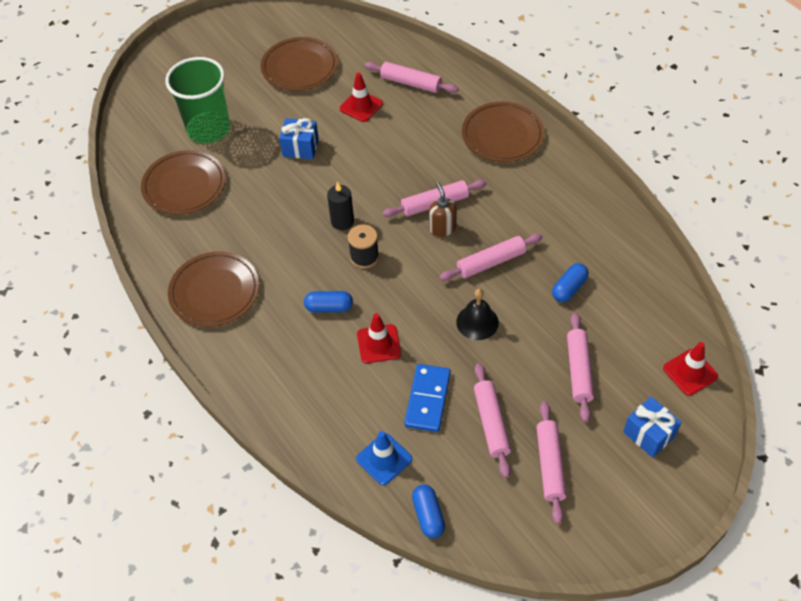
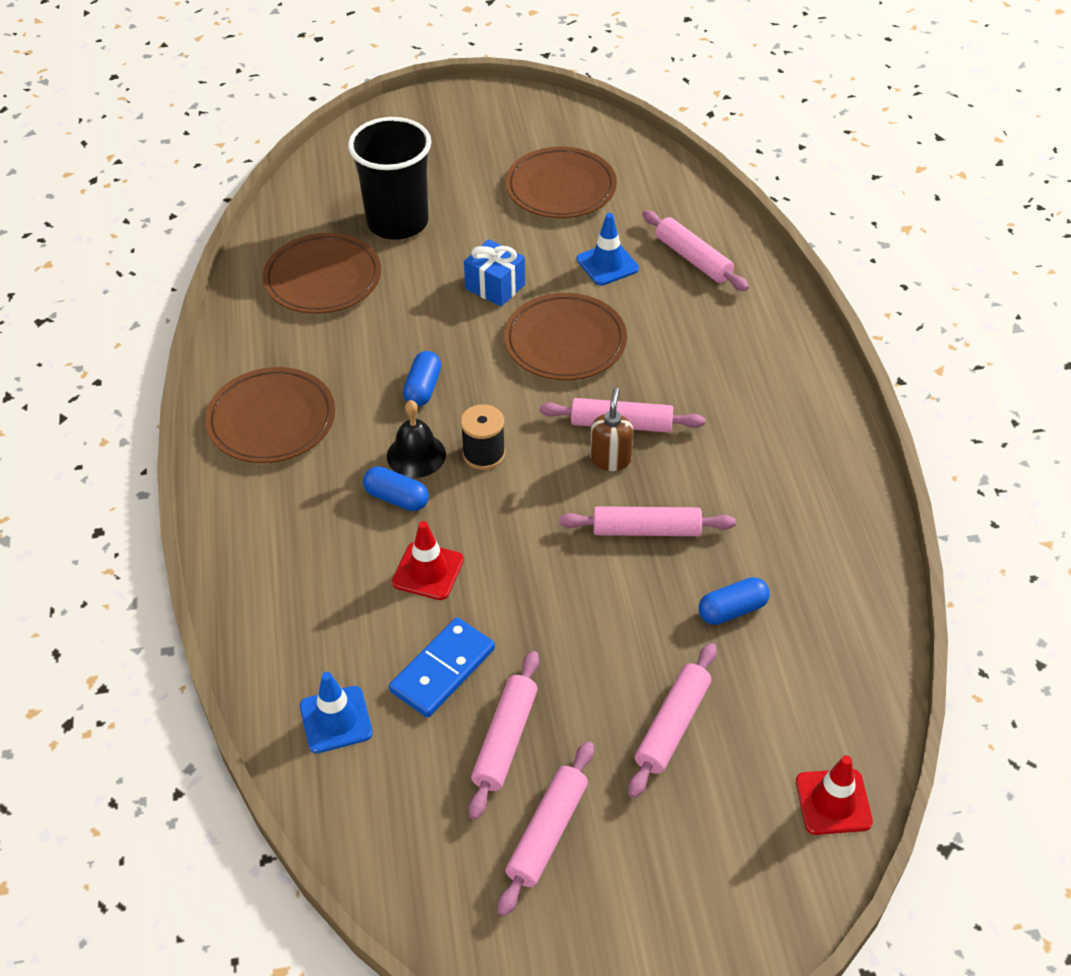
camera: 25 degrees right, 5 degrees down
green cup [165,57,230,143] -> black cup [348,117,431,240]
black candle [327,182,354,230] -> none
red traffic cone [340,72,383,122] -> blue traffic cone [577,213,639,286]
blue capsule [412,485,445,538] -> blue capsule moved to [403,351,441,407]
black bell [456,289,499,340] -> black bell moved to [387,400,446,478]
brown plate [462,102,545,162] -> brown plate moved to [504,293,627,380]
blue gift [623,397,681,458] -> none

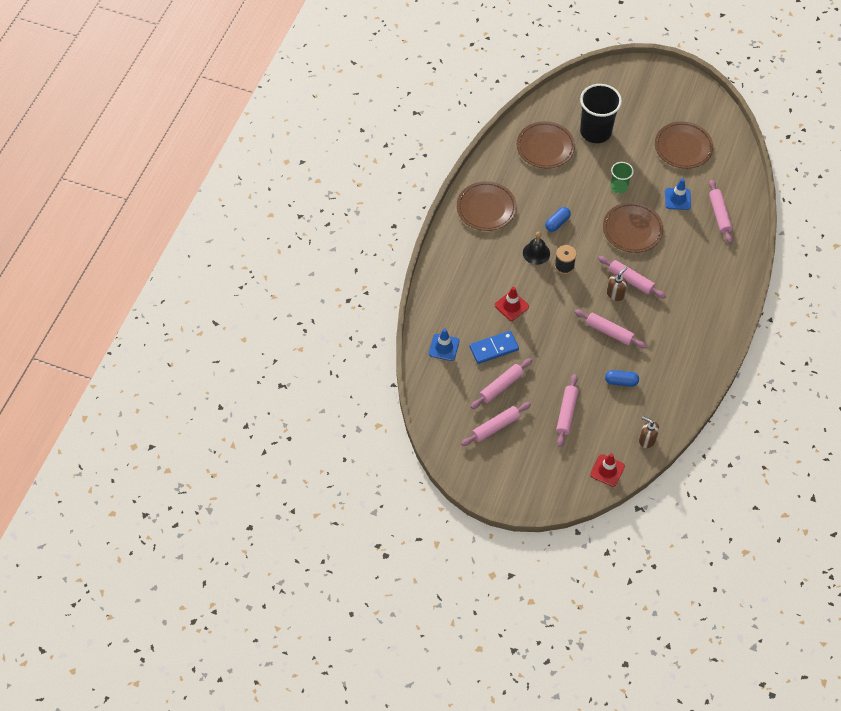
camera: 30 degrees right, 10 degrees up
blue capsule [363,466,429,511] -> none
blue gift [464,239,525,307] -> green cup [611,162,634,194]
pink rolling pin [628,643,717,798] -> pink rolling pin turned 45 degrees counterclockwise [556,374,579,447]
none -> brown soap dispenser [639,416,659,448]

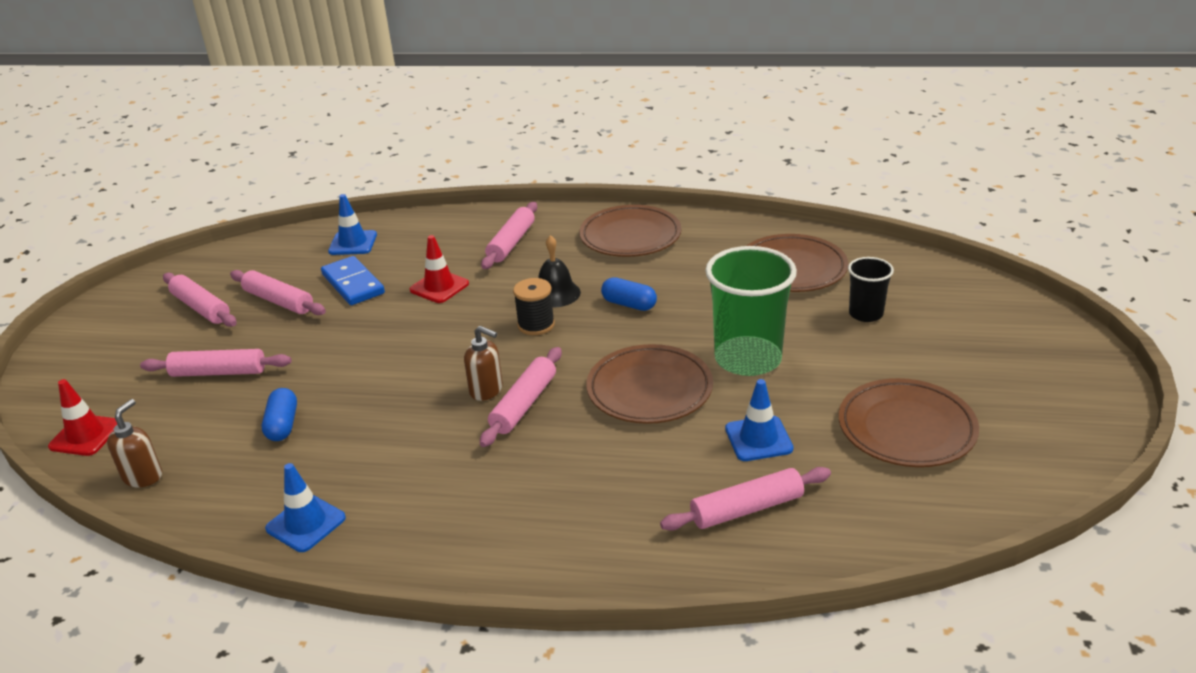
camera: 80 degrees right, 25 degrees down
pink rolling pin [575,310,647,348] -> pink rolling pin moved to [481,202,537,269]
black cup [580,84,622,143] -> black cup [848,257,894,322], size x0.53
green cup [611,162,634,194] -> green cup [705,246,797,376], size x1.88
none -> blue traffic cone [265,463,346,552]

